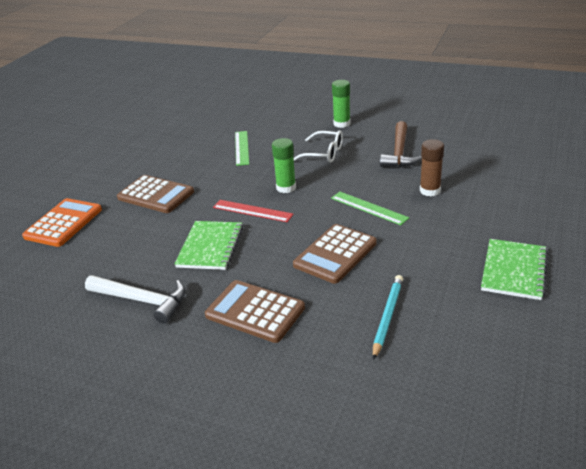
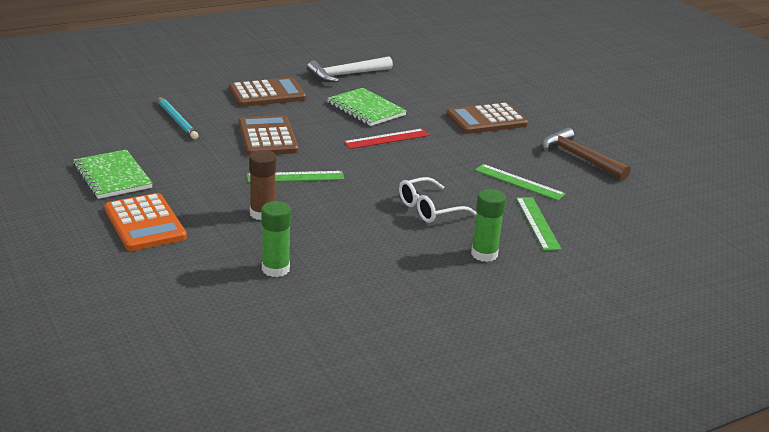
camera: 125 degrees right, 5 degrees down
orange calculator [22,198,102,247] -> orange calculator moved to [104,193,187,251]
green glue stick [272,138,296,193] -> green glue stick moved to [261,201,291,277]
brown hammer [380,121,422,167] -> brown hammer moved to [542,127,630,180]
none -> green ruler [516,197,562,251]

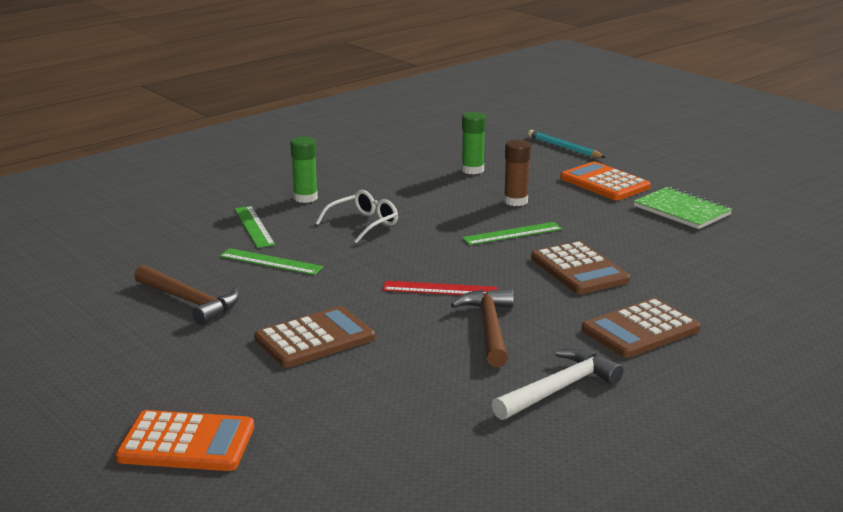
camera: 170 degrees right, 5 degrees down
turquoise pencil [158,97,199,139] -> turquoise pencil moved to [528,130,606,158]
green notebook [327,88,407,126] -> brown hammer [451,288,514,367]
red ruler [343,129,429,149] -> red ruler turned 45 degrees clockwise [382,281,498,295]
none -> orange calculator [116,410,254,471]

